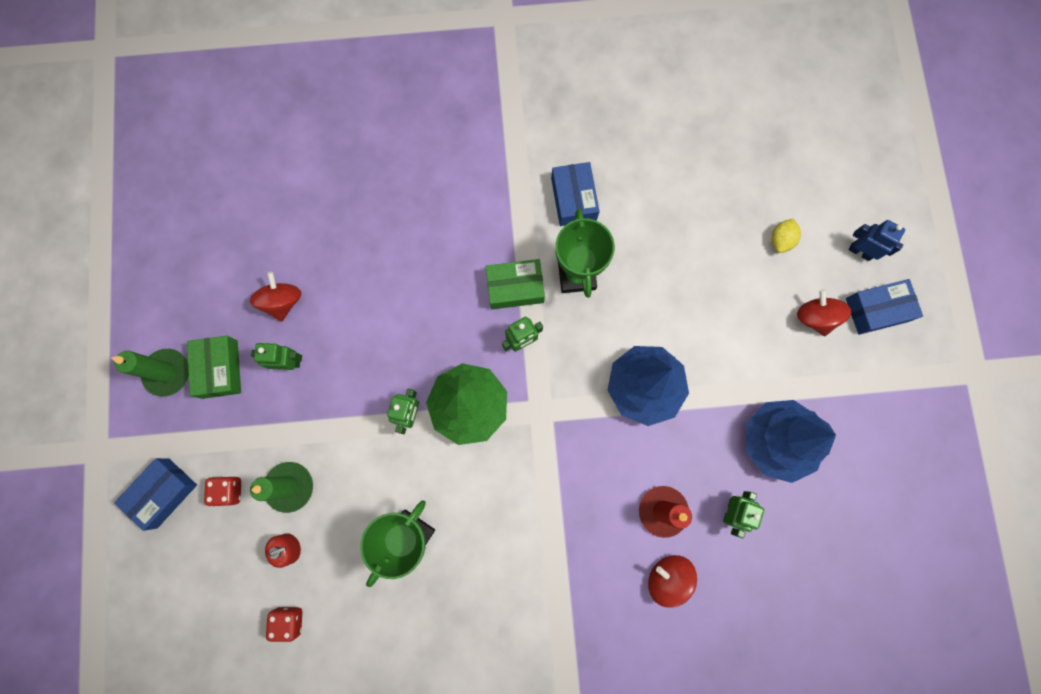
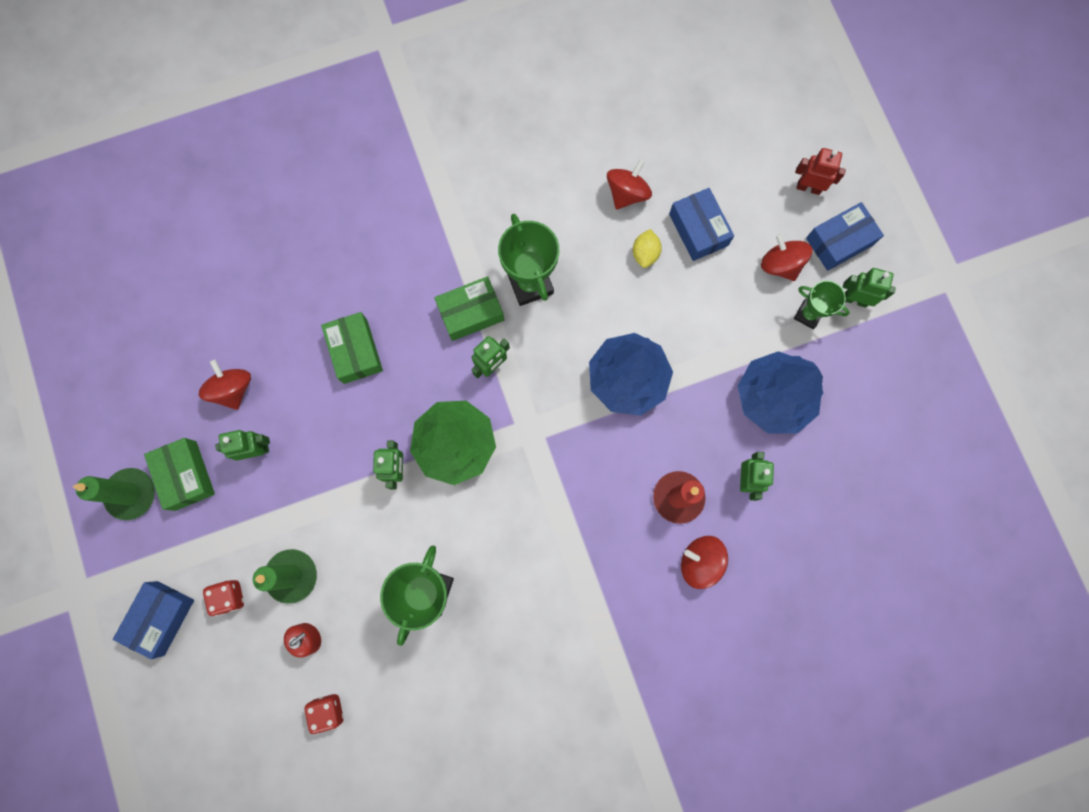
camera: 15 degrees left, 0 degrees up
blue box [551,162,600,226] -> blue box moved to [669,188,734,261]
yellow lemon [771,219,801,253] -> yellow lemon moved to [633,229,662,268]
blue robot [849,220,905,261] -> red robot [795,148,846,195]
none -> green box [321,312,383,384]
none -> red spinning top [607,159,652,210]
none -> green trophy [794,280,850,329]
none -> green robot [843,268,896,308]

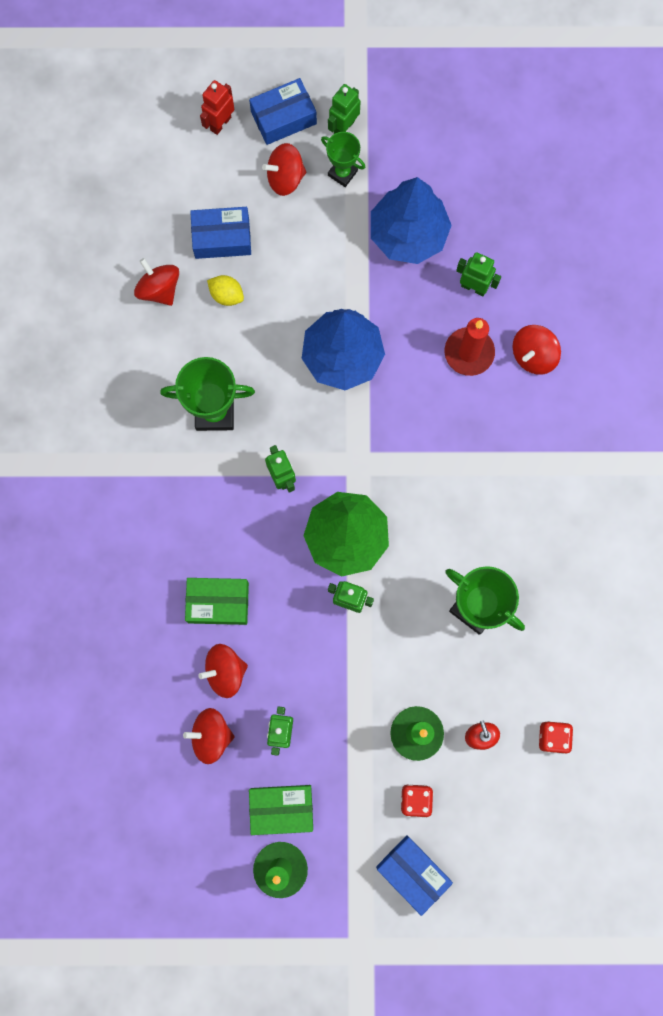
camera: 70 degrees left, 0 degrees up
green box [434,276,504,341] -> none
green trophy [794,280,850,329] -> green trophy turned 75 degrees clockwise [321,132,365,187]
blue box [806,202,884,271] -> blue box turned 75 degrees clockwise [249,78,317,145]
none -> red spinning top [198,644,248,698]

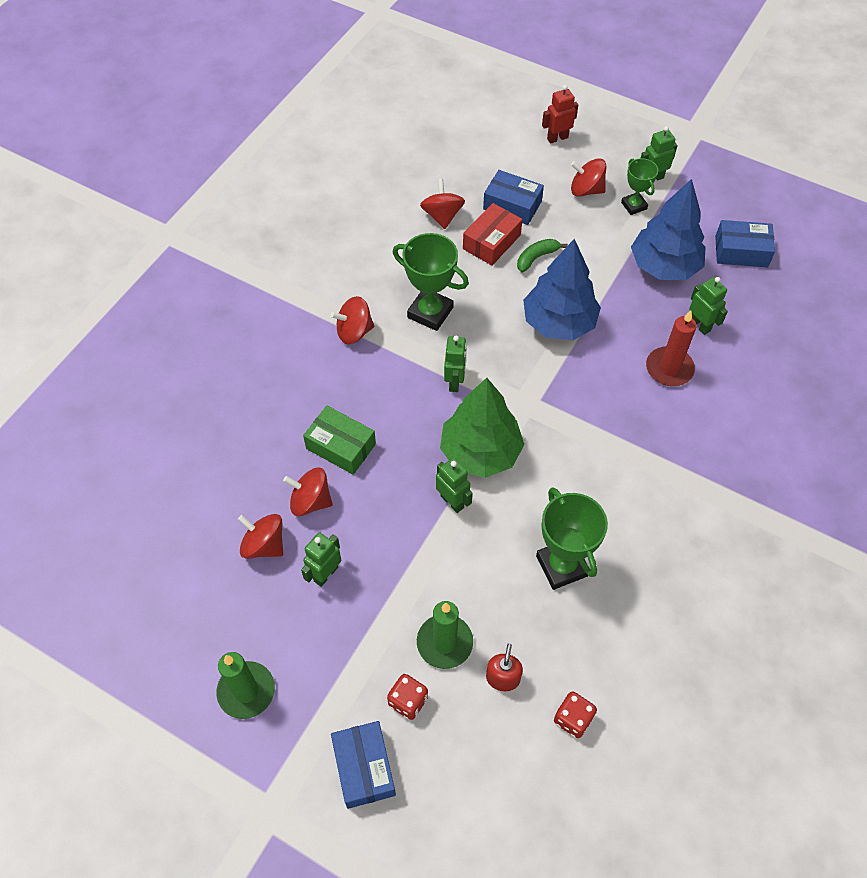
camera: 30 degrees right, 20 degrees down
yellow lemon [207,275,244,306] -> red box [463,203,523,266]
blue box [249,78,317,145] -> blue box moved to [715,220,775,267]
green box [249,785,313,835] -> none
red spinning top [513,325,561,375] -> red spinning top moved to [331,296,374,344]
none -> green banana [517,239,568,272]

